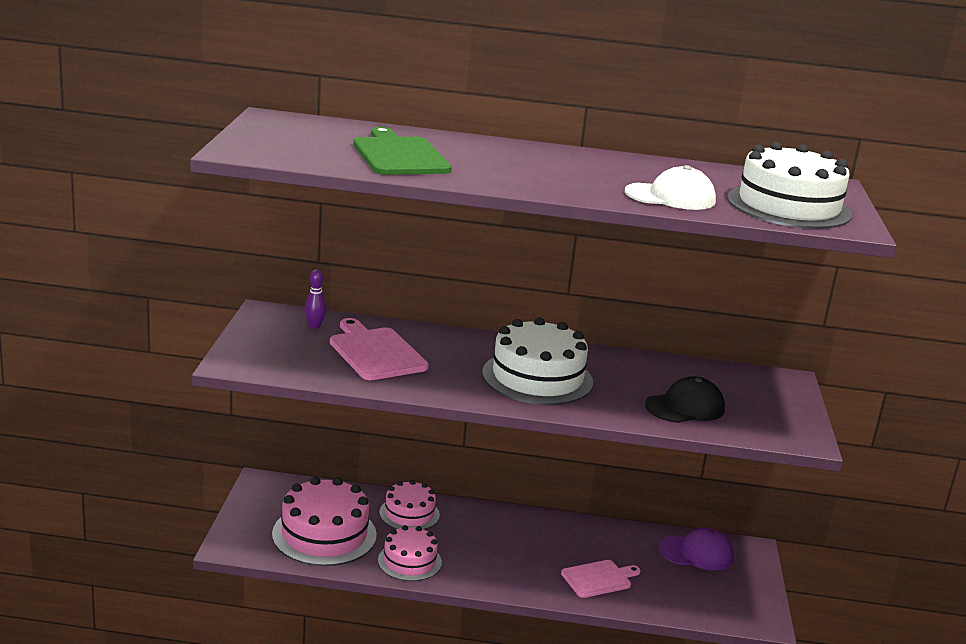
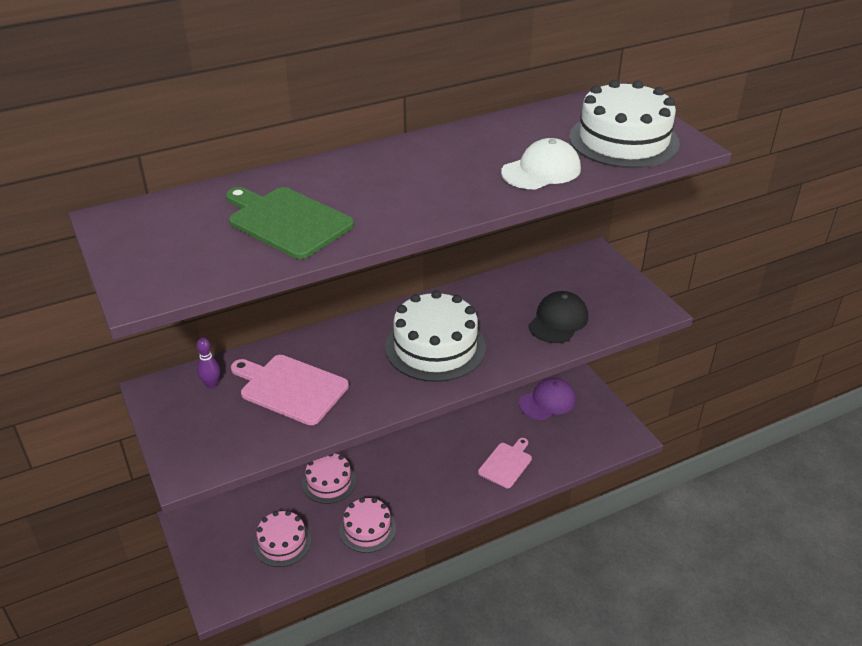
camera: 30 degrees left, 15 degrees up
pink cake [272,477,377,566] -> pink cake [253,511,311,567], size x0.60

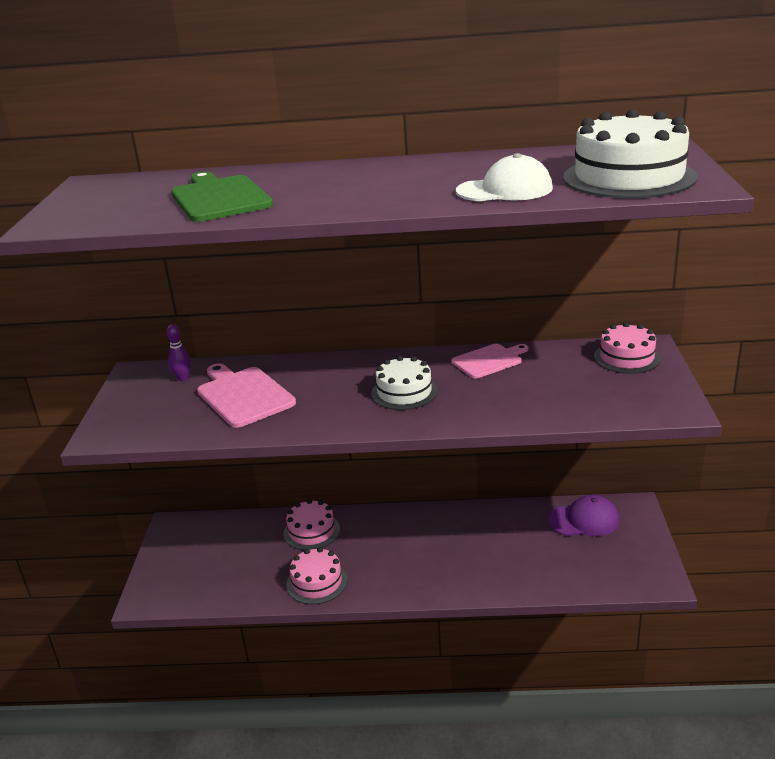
camera: 30 degrees right, 10 degrees down
pink cake [253,511,311,567] -> pink cake moved to [594,322,661,374]
white cake [385,290,486,382] -> white cake [371,356,438,410], size x0.60
pink cutting board [478,438,532,488] -> pink cutting board moved to [451,344,528,379]
black cap [529,291,588,343] -> none

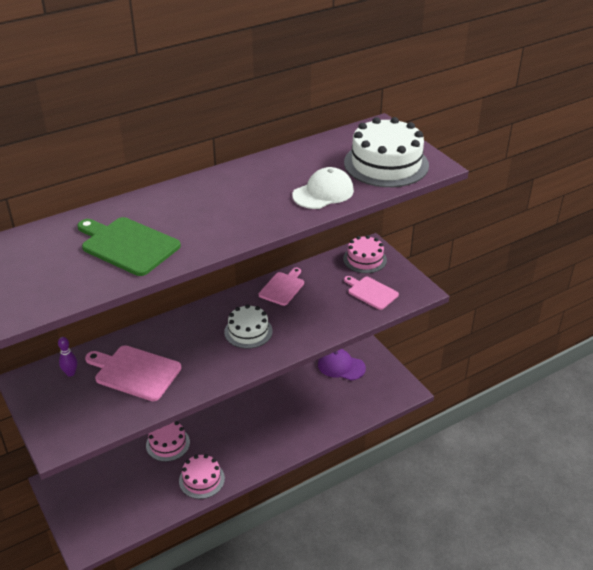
camera: 35 degrees left, 10 degrees up
purple cap [548,495,620,536] -> purple cap turned 120 degrees counterclockwise [318,349,366,380]
none -> pink cutting board [344,276,399,310]

